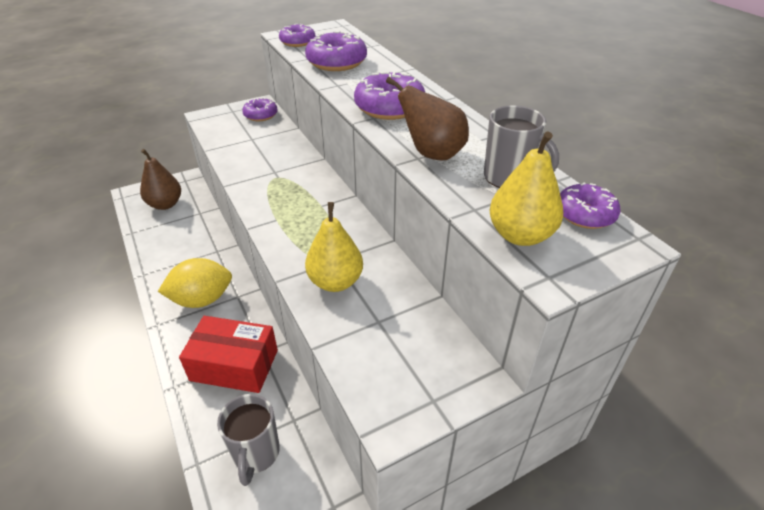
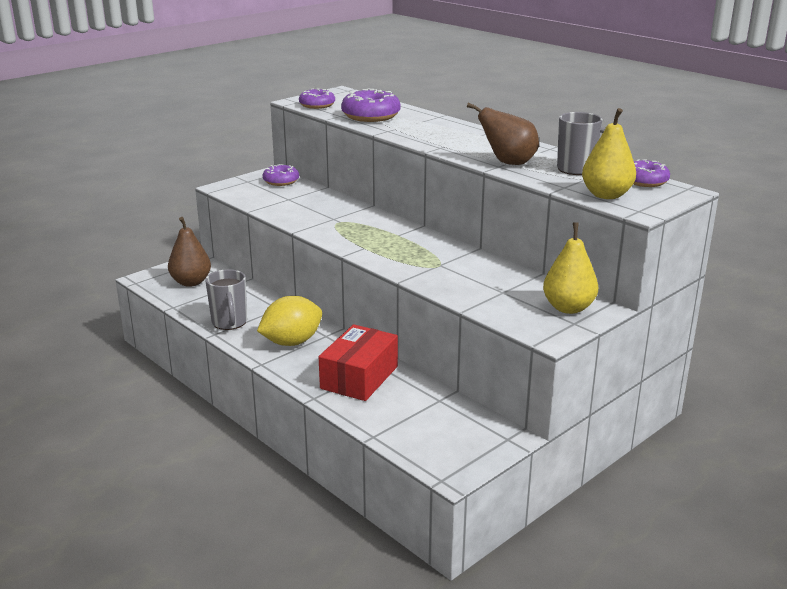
camera: 15 degrees left, 15 degrees down
red box [179,316,278,393] -> red box turned 60 degrees counterclockwise [319,324,398,401]
grey mug [217,394,280,486] -> grey mug moved to [205,269,247,330]
yellow pear [305,202,363,292] -> yellow pear moved to [543,222,598,314]
purple donut [354,71,425,120] -> none

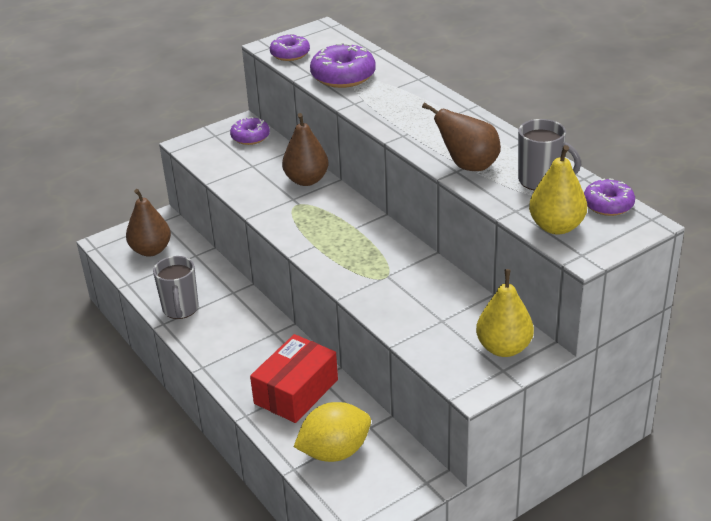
camera: 10 degrees right, 10 degrees up
yellow lemon [257,296,322,346] -> yellow lemon moved to [294,402,371,462]
none -> brown pear [282,113,329,186]

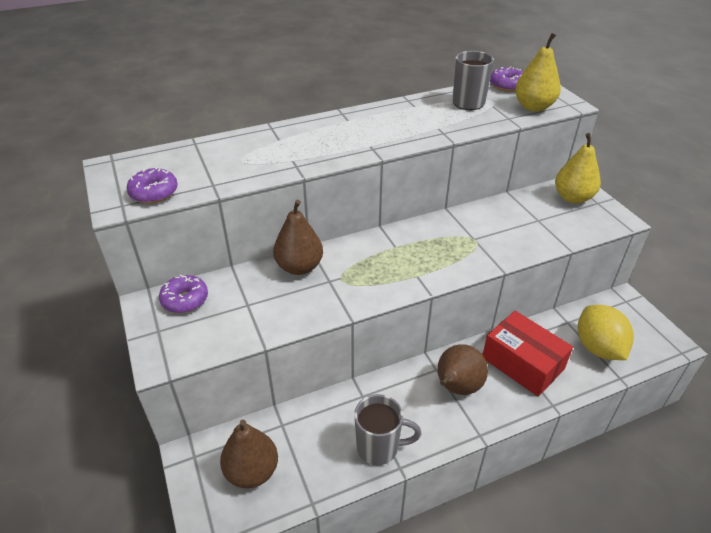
camera: 80 degrees left, 5 degrees up
purple donut [310,42,376,88] -> none
brown pear [422,103,501,171] -> brown pear moved to [438,344,488,395]

